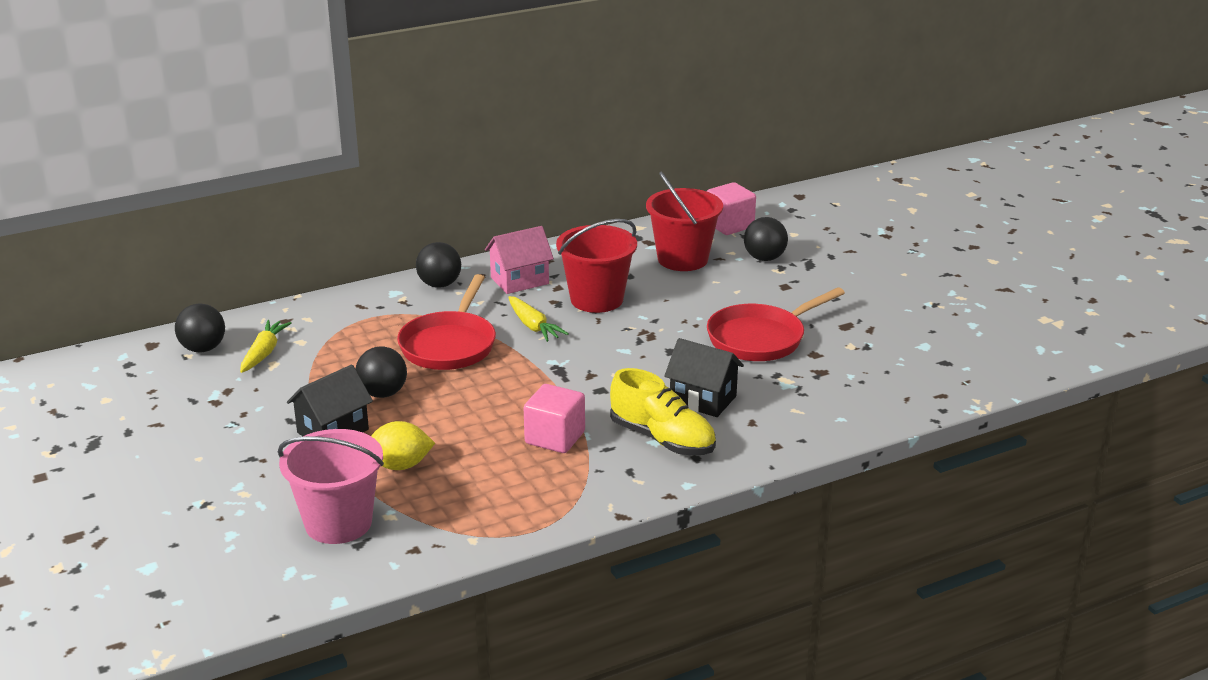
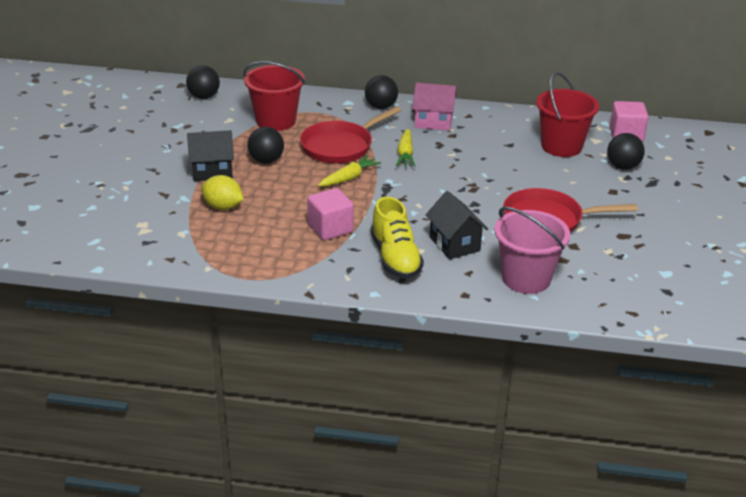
camera: 35 degrees right, 5 degrees up
yellow carrot [240,320,291,373] -> yellow carrot moved to [318,155,381,186]
pink bucket [278,429,384,544] -> pink bucket moved to [495,207,570,294]
red bucket [556,219,637,313] -> red bucket moved to [243,61,305,131]

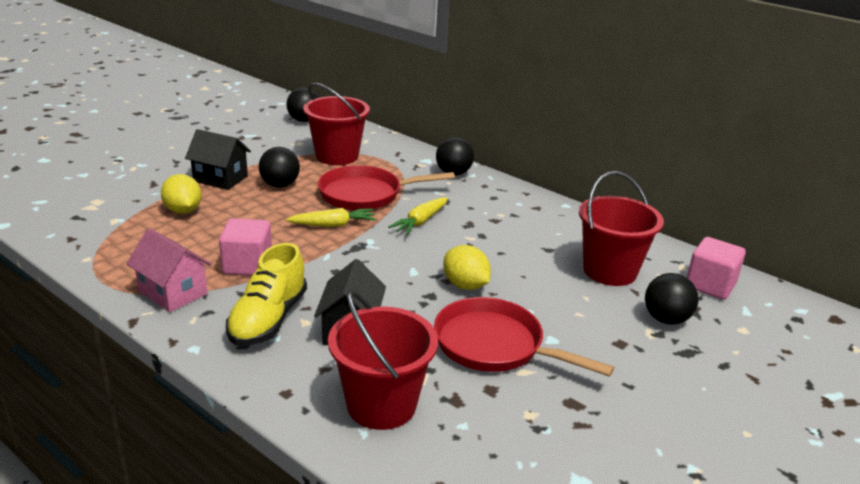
camera: 30 degrees right, 5 degrees down
pink house [413,83,457,131] -> pink house moved to [126,228,212,312]
pink bucket [495,207,570,294] -> red bucket [328,291,438,430]
none -> yellow lemon [443,245,491,290]

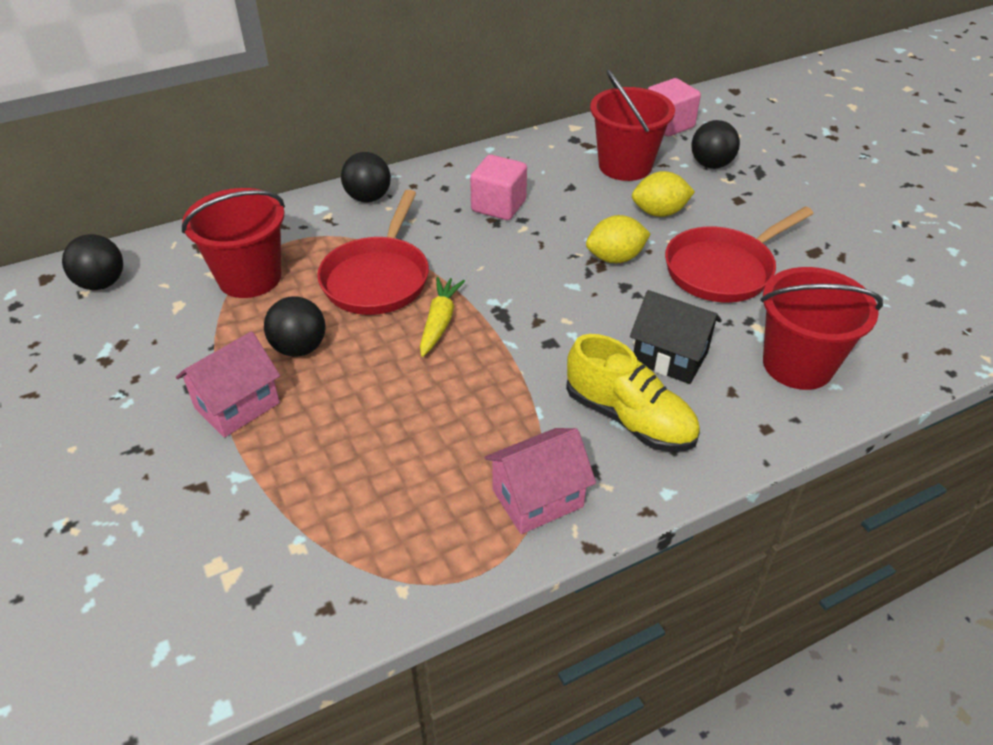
camera: 65 degrees left, 15 degrees up
yellow lemon [161,174,202,214] -> yellow lemon moved to [632,171,695,217]
black house [185,129,251,190] -> pink house [176,331,280,437]
pink cube [219,218,272,276] -> pink cube moved to [470,155,527,220]
yellow carrot [388,197,448,235] -> none

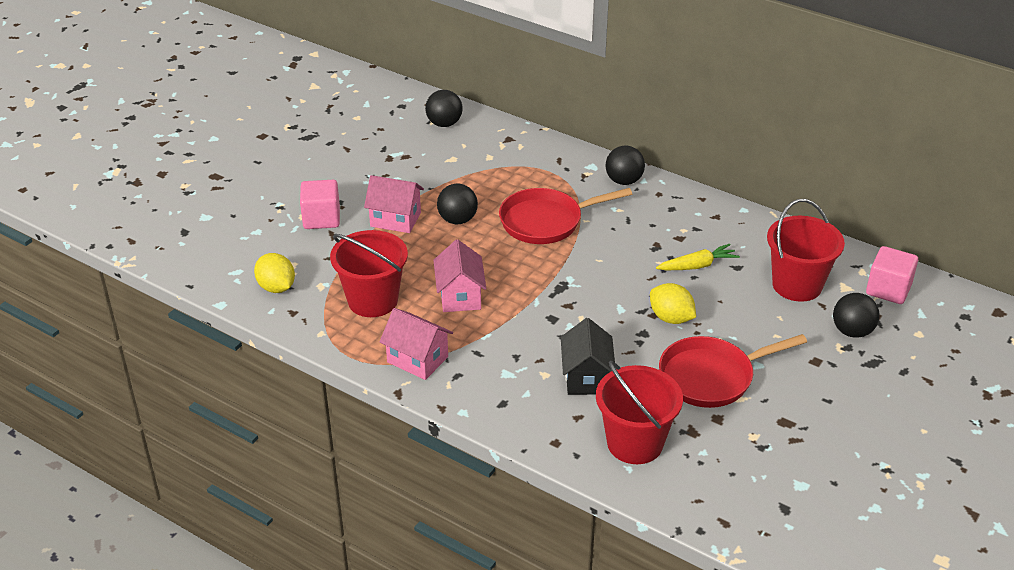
camera: 60 degrees right, 5 degrees down
red bucket [182,188,285,298] -> red bucket moved to [330,230,408,317]
yellow carrot [420,277,465,357] -> yellow carrot moved to [656,244,740,270]
pink cube [470,155,527,220] -> pink cube moved to [300,180,340,229]
yellow shoe [566,334,700,452] -> none
yellow lemon [632,171,695,217] -> yellow lemon moved to [254,253,295,293]
red pan [665,207,813,303] -> red pan turned 45 degrees counterclockwise [659,334,807,408]
none -> pink house [433,240,487,312]

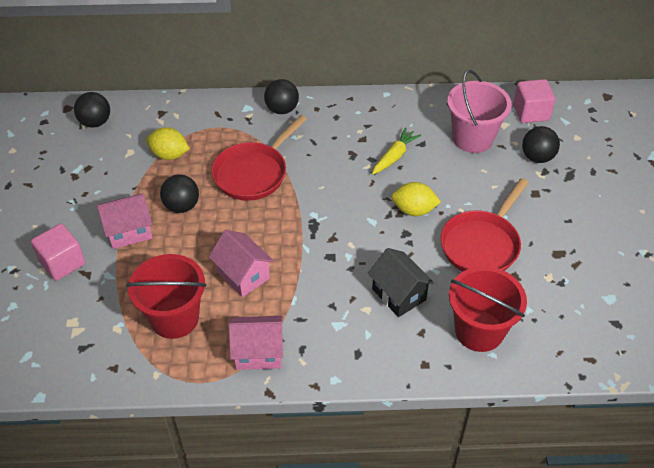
camera: 35 degrees left, 10 degrees up
yellow lemon [254,253,295,293] -> yellow lemon moved to [146,127,190,160]
red bucket [767,199,845,302] -> pink bucket [447,70,512,153]

